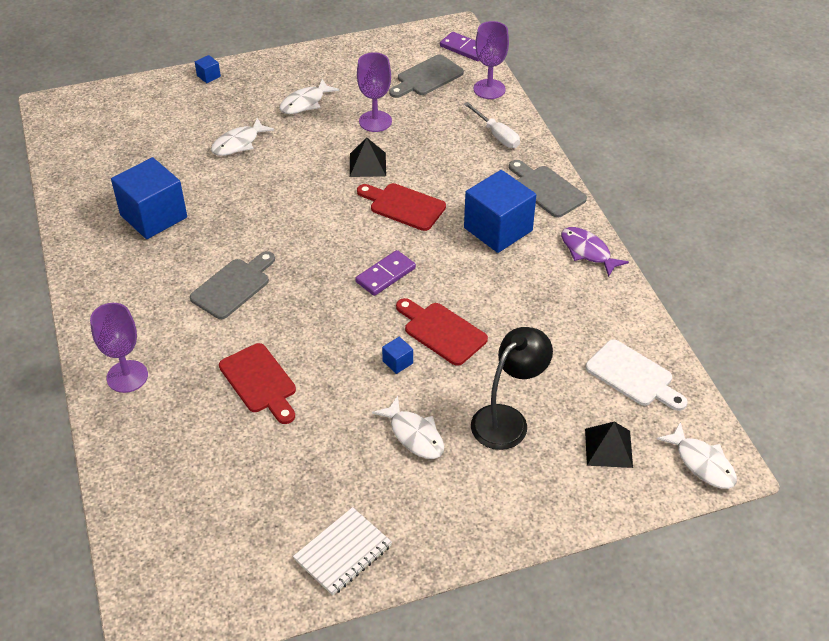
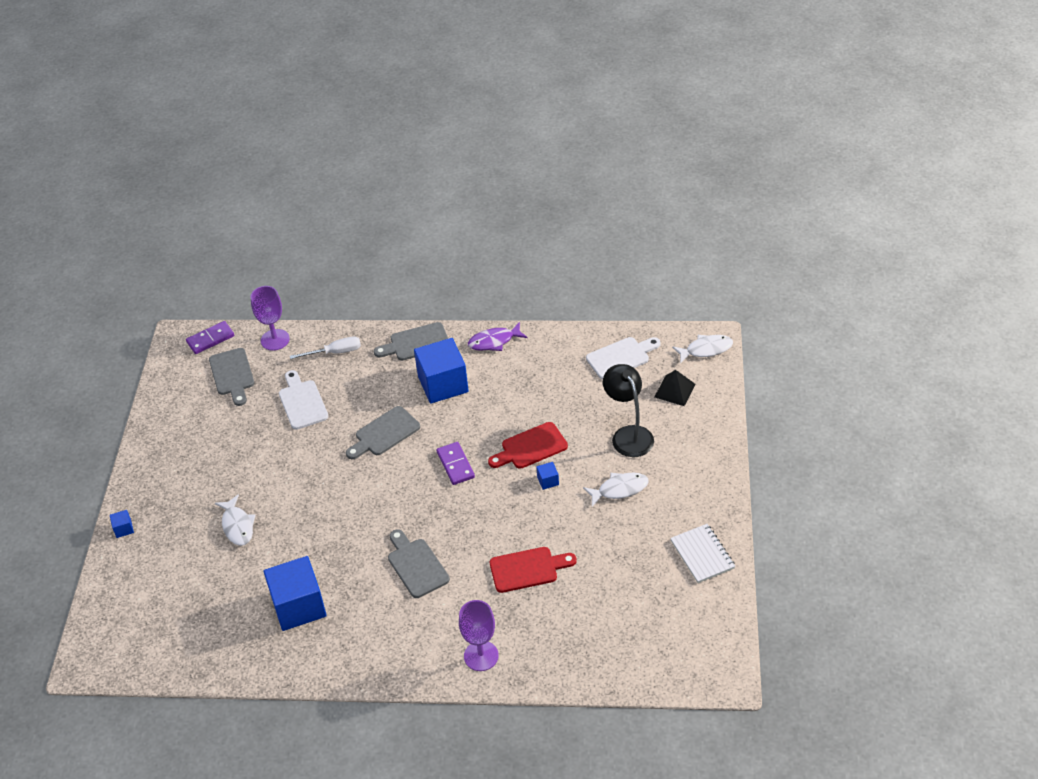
camera: 65 degrees left, 0 degrees up
white fish [279,79,339,114] -> none
black pyramid [350,138,386,177] -> none
purple goblet [357,52,392,132] -> none
red cutting board [357,183,446,231] -> grey cutting board [346,406,420,459]
none -> white cutting board [279,370,328,430]

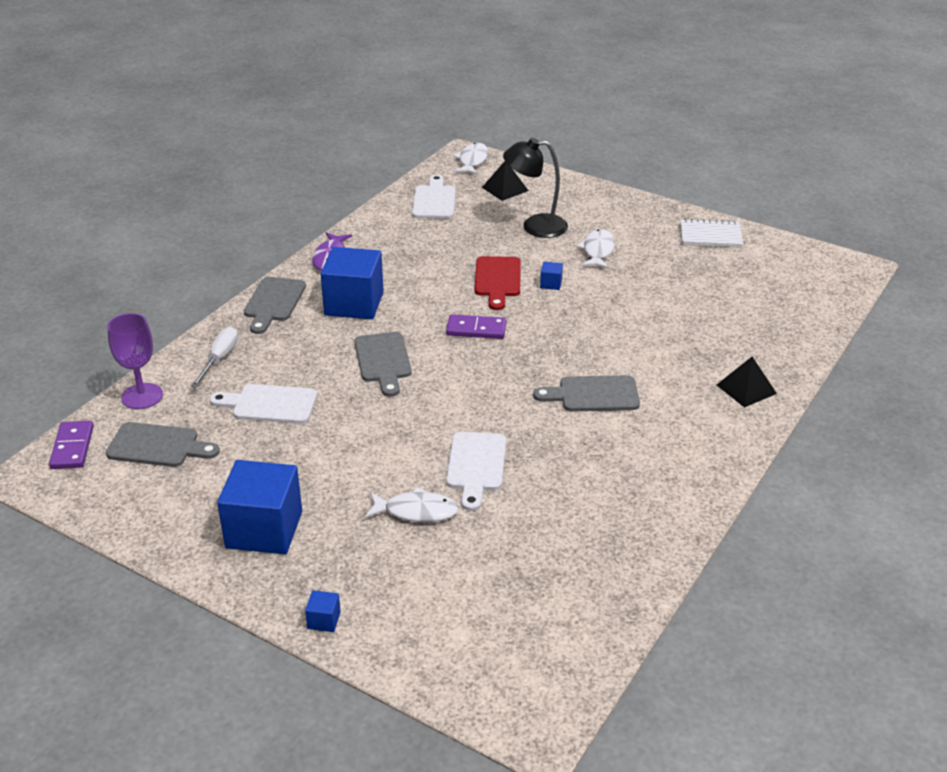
camera: 65 degrees left, 10 degrees down
blue cube [263,556,327,631] -> blue cube moved to [217,460,302,554]
purple goblet [459,600,499,671] -> black pyramid [717,357,777,408]
red cutting board [490,547,577,593] -> none
none -> white cutting board [446,432,506,511]

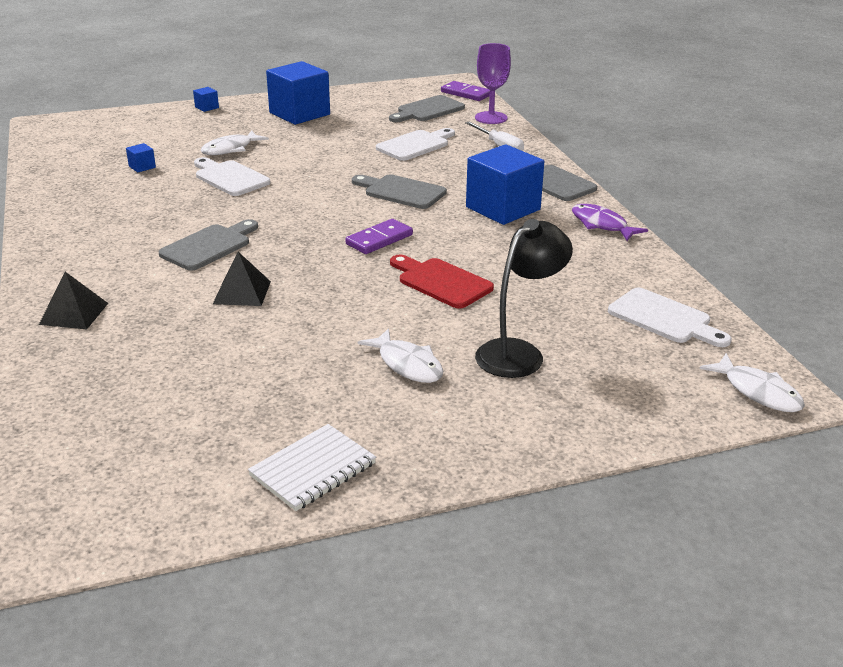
camera: 130 degrees right, 5 degrees down
black pyramid [482,161,528,201] -> black pyramid moved to [213,252,271,306]
blue cube [540,261,563,290] -> blue cube moved to [126,143,156,173]

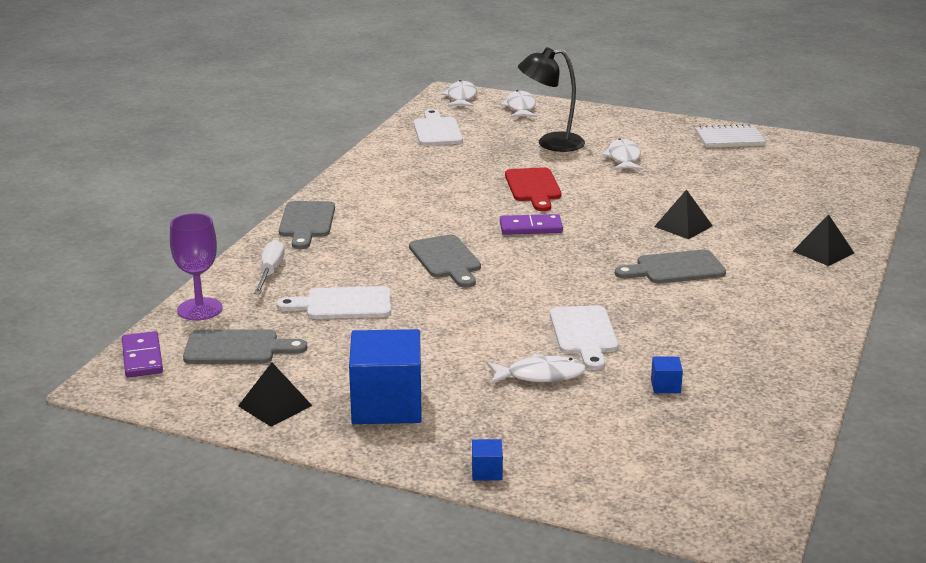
camera: 140 degrees left, 5 degrees down
blue cube [466,144,544,225] -> none
purple fish [572,204,648,241] -> none
none -> black pyramid [238,363,312,427]
none -> white fish [500,90,537,117]

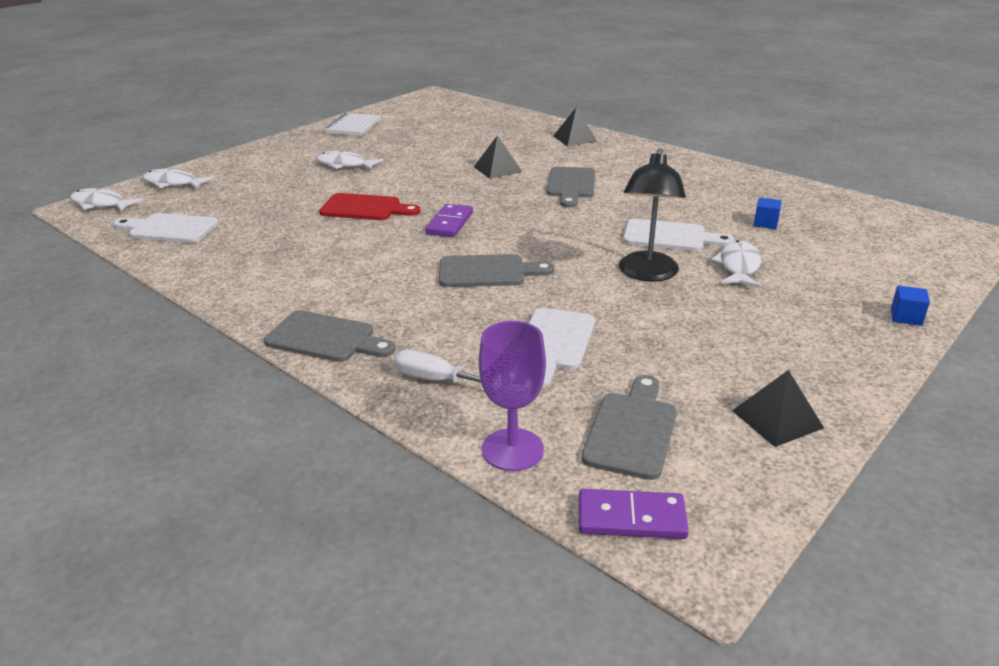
camera: 70 degrees left, 5 degrees up
blue cube [349,329,422,424] -> none
black lamp [518,47,585,152] -> black lamp moved to [619,148,686,282]

